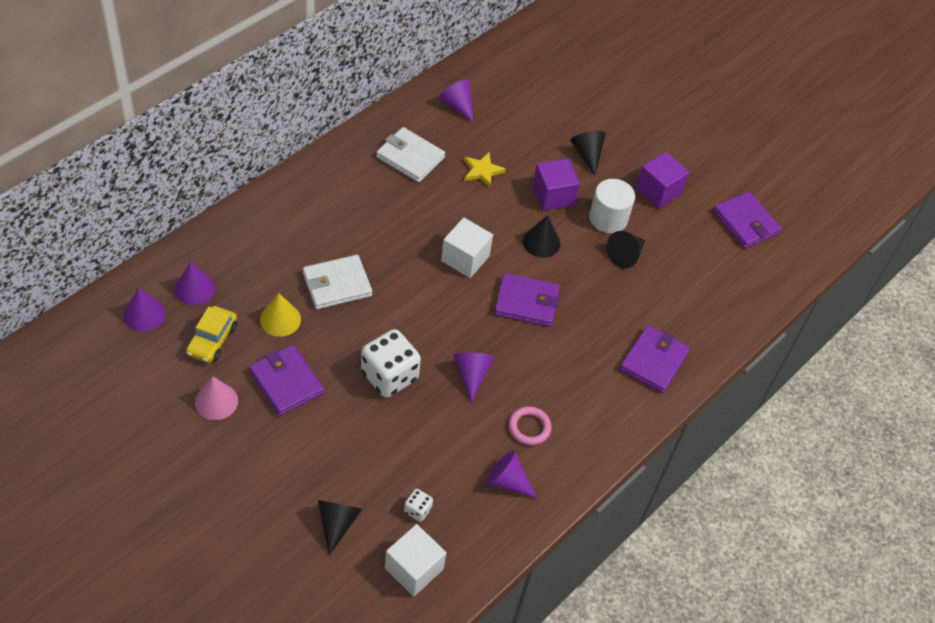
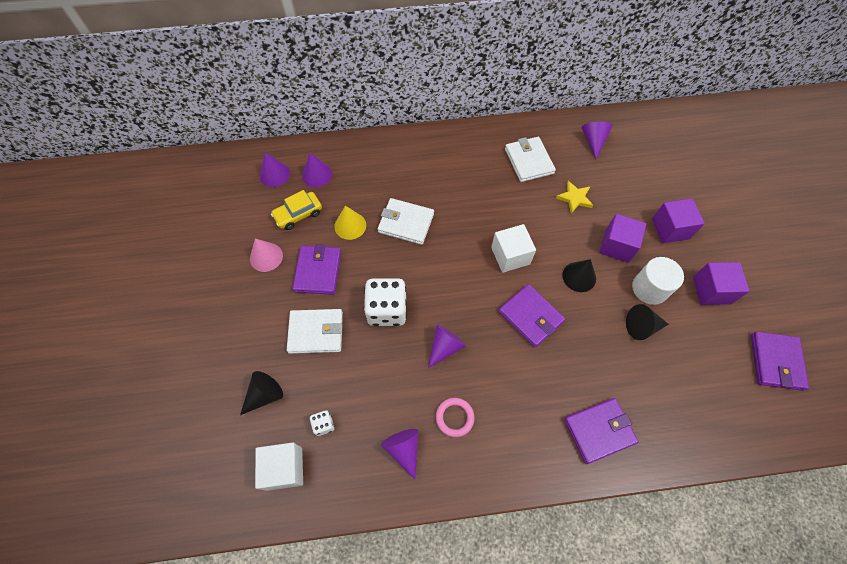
camera: 45 degrees right, 10 degrees up
black cone [570,131,606,176] -> purple cube [652,198,705,243]
none -> white wallet [287,309,343,354]

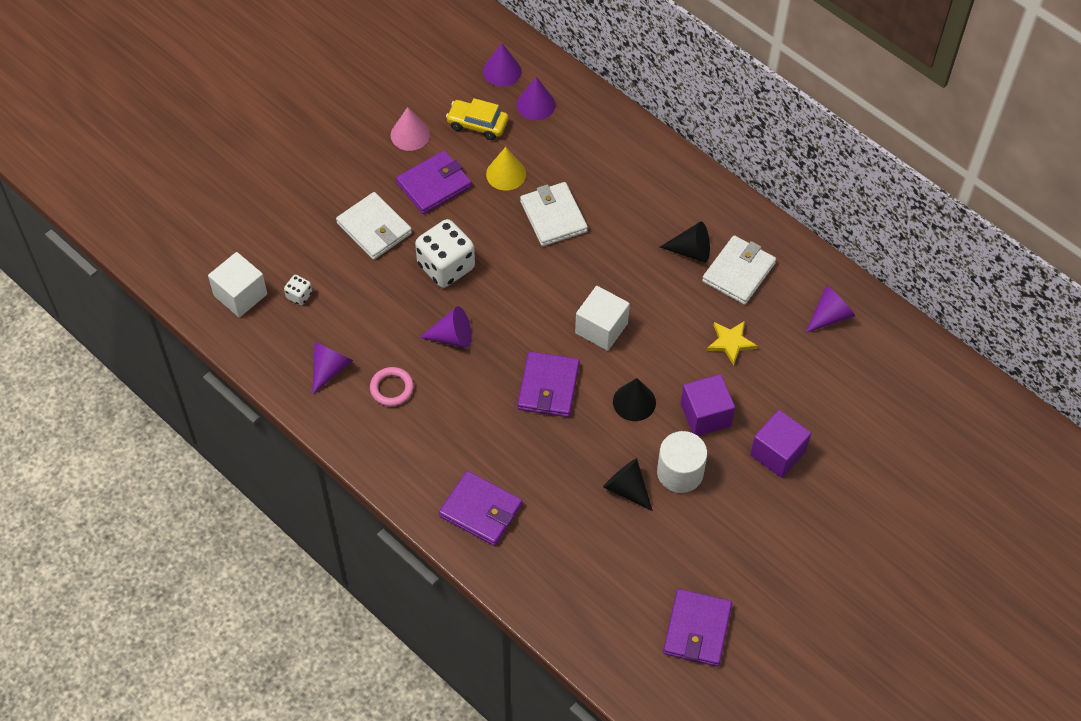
camera: 50 degrees right, 5 degrees down
black cone [240,371,283,415] -> black cone moved to [660,222,710,263]
purple cube [693,262,750,305] -> none
purple wallet [751,332,809,391] -> purple wallet turned 45 degrees counterclockwise [663,589,732,667]

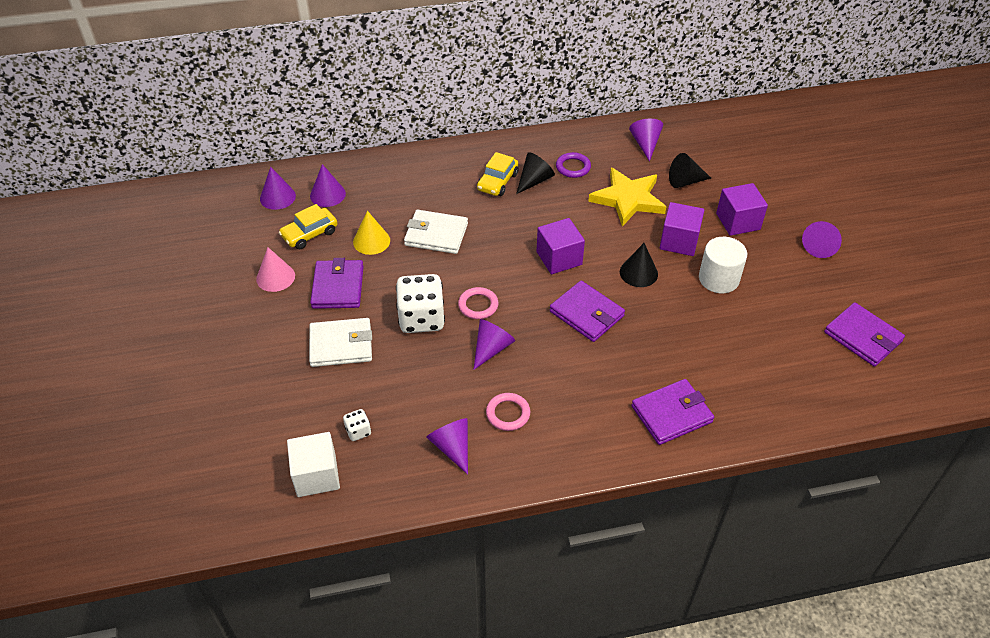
camera: 55 degrees left, 10 degrees down
white cube [575,286,630,351] -> purple cube [537,218,585,274]
black cone [603,458,653,511] -> black cone moved to [669,153,711,188]
white wallet [702,235,776,305] -> purple ring [556,152,591,178]
yellow star [707,321,757,366] -> yellow star [588,168,666,227], size x1.81
none -> pink ring [458,287,498,319]
none -> yellow car [477,152,518,196]
none -> purple cone [802,221,842,258]

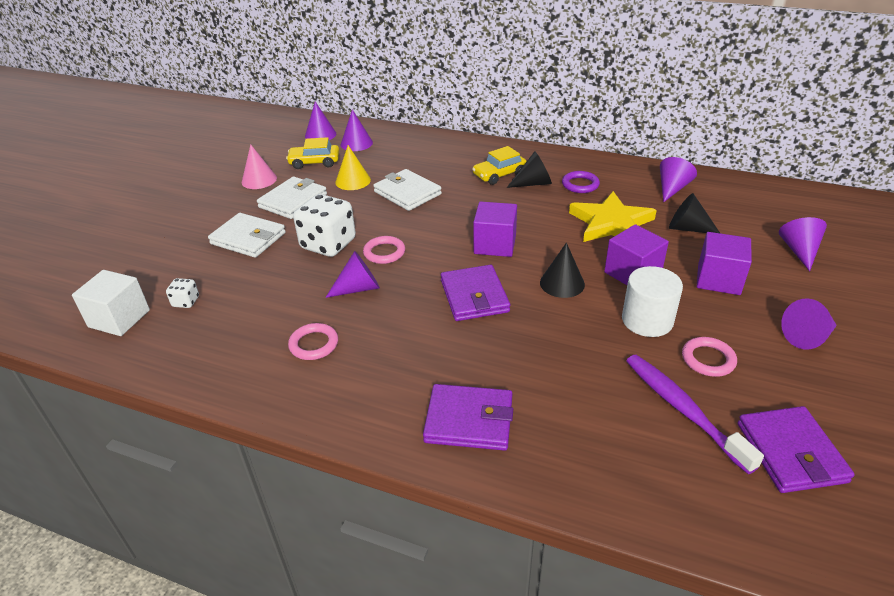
camera: 35 degrees right, 10 degrees down
purple wallet [310,258,364,309] -> white wallet [257,176,327,219]
purple cone [427,418,468,475] -> purple cone moved to [779,217,827,271]
none -> purple toothbrush [626,355,764,474]
none -> pink ring [682,337,737,377]

